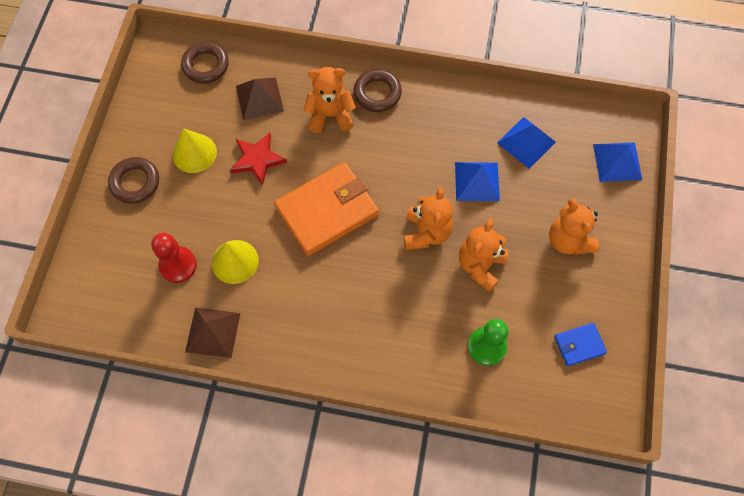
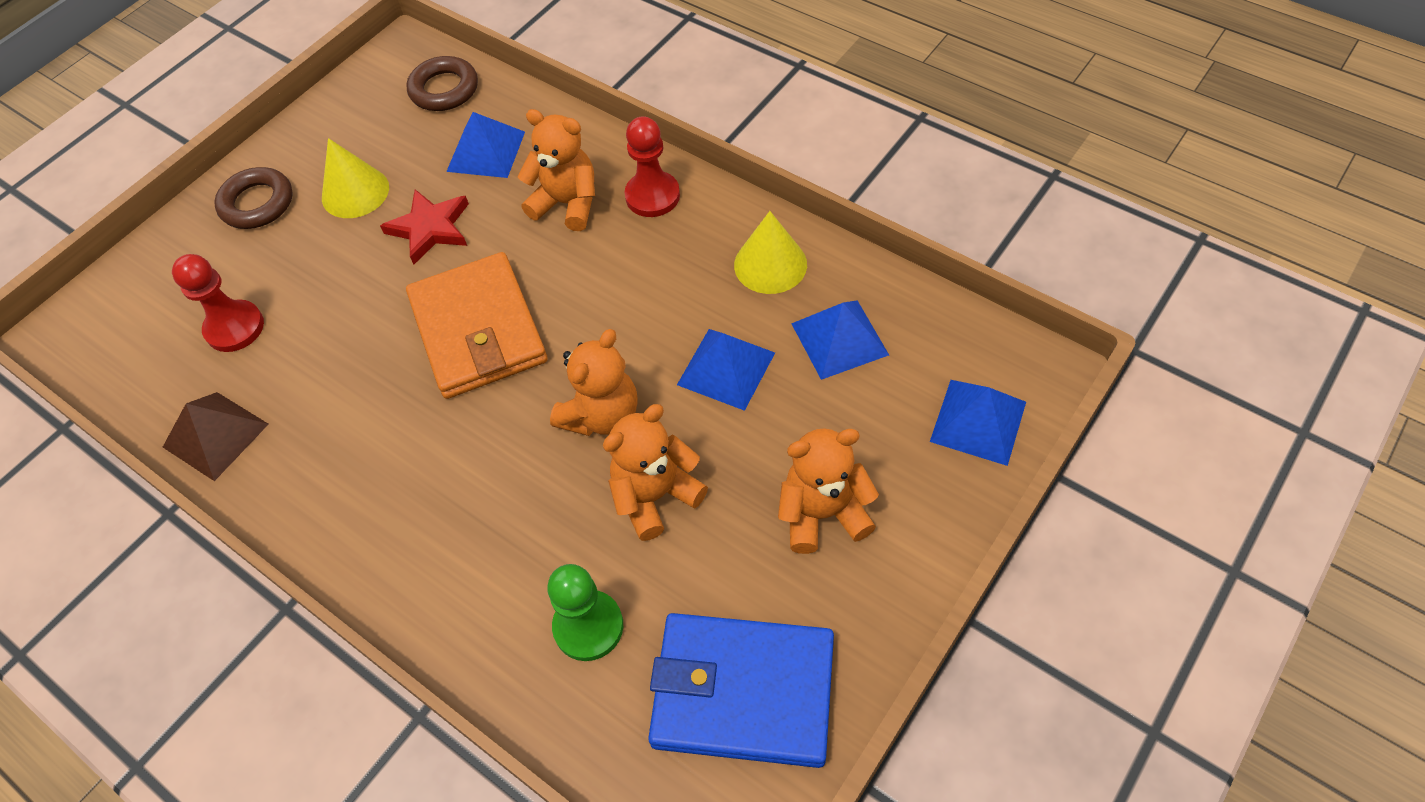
camera: 30 degrees right, 10 degrees down
yellow cone [212,240,259,284] -> yellow cone moved to [734,211,807,294]
brown pyramid [236,78,284,120] -> blue pyramid [446,112,525,178]
orange wallet [274,162,379,256] -> orange wallet turned 75 degrees clockwise [406,252,548,399]
brown ring [354,69,402,112] -> red pawn [625,116,680,217]
orange teddy bear [549,198,599,255] -> orange teddy bear turned 75 degrees clockwise [778,428,879,554]
blue wallet [554,323,607,366] -> blue wallet [648,613,834,768], size x2.12

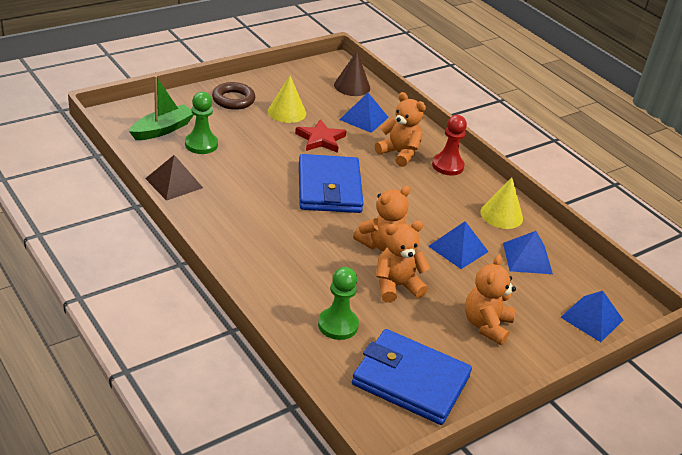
camera: 10 degrees right, 20 degrees down
red pawn [172,254,264,352] -> green pawn [185,92,218,154]
orange wallet [406,252,548,399] -> blue wallet [299,154,364,213]
brown ring [407,56,478,111] -> brown cone [334,51,370,96]
orange teddy bear [778,428,879,554] -> orange teddy bear turned 75 degrees counterclockwise [465,255,516,345]
none -> green boat [129,76,194,140]

